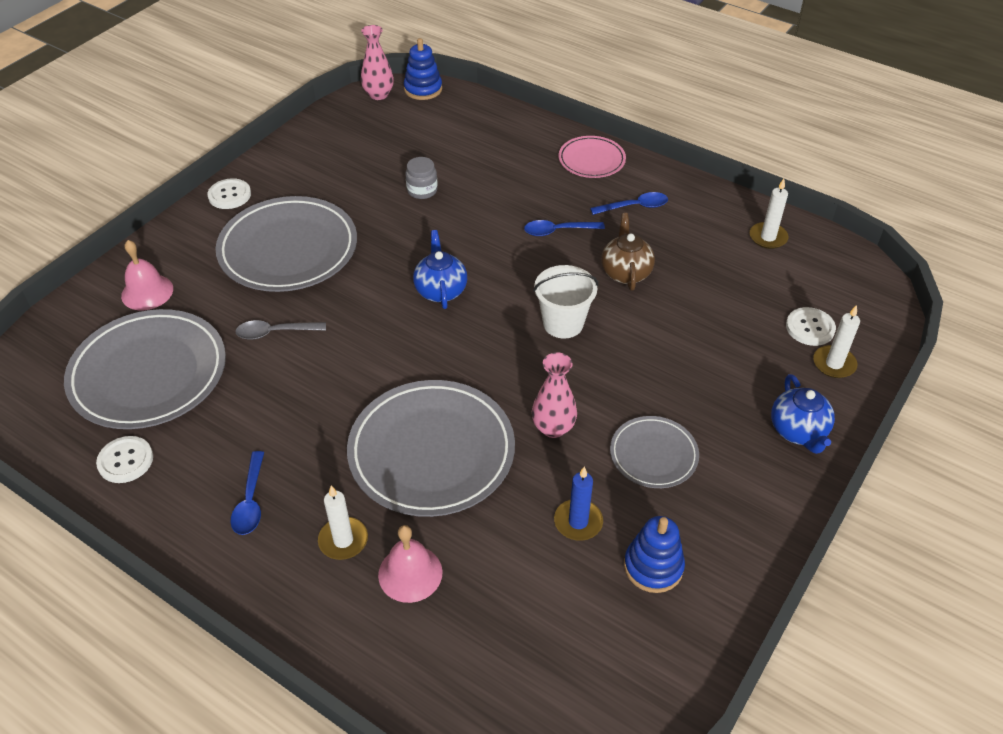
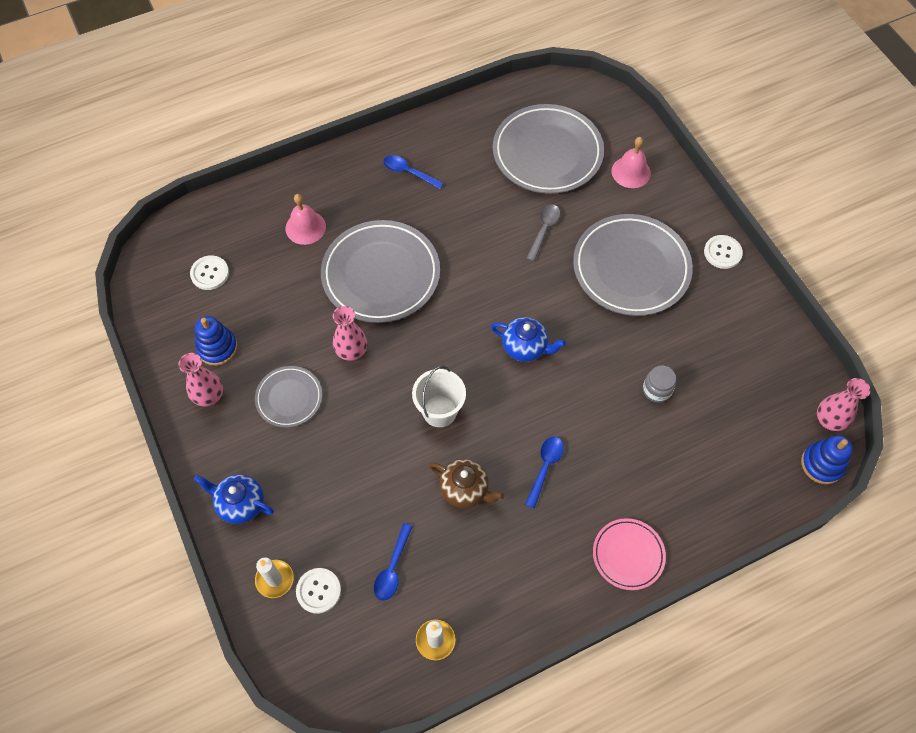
camera: 120 degrees right, 15 degrees up
white button [96,436,153,483] -> white button moved to [190,255,229,290]
white candle [318,486,368,560] -> none
blue candle [554,467,603,541] -> none
blue spoon [590,192,668,215] -> blue spoon moved to [374,523,413,601]
none -> pink vase [178,353,223,407]

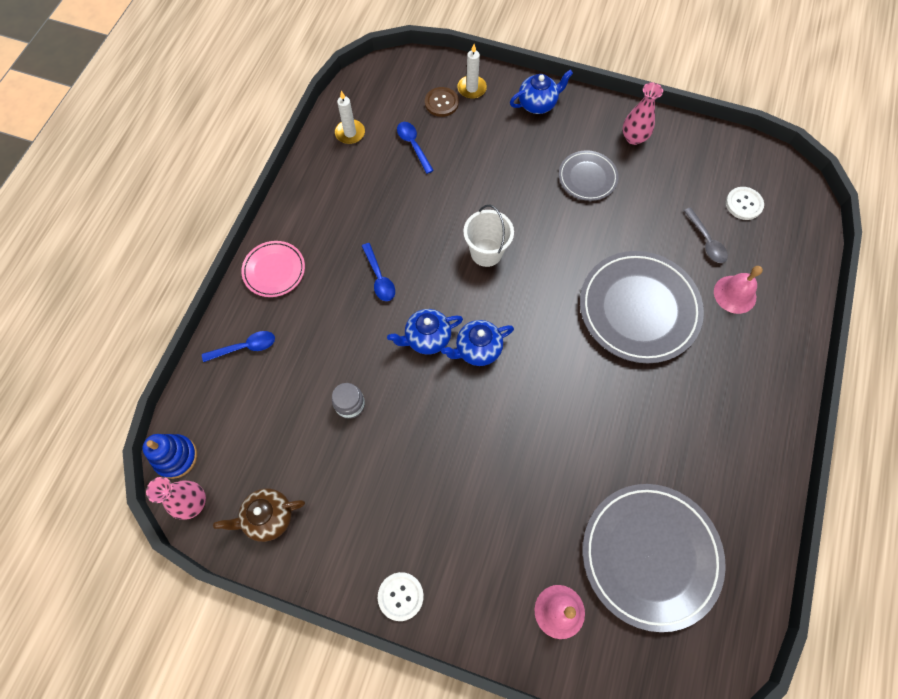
camera: 135 degrees right, 5 degrees up
blue stacking toy [195,316,238,366] -> none
white button [296,568,341,614] -> brown button [425,87,459,117]
pink vase [333,306,367,361] -> none
blue spoon [383,155,444,189] -> blue spoon moved to [202,331,275,362]
brown teapot [429,459,505,508] -> brown teapot moved to [213,488,305,542]
grey spoon [526,204,560,261] -> grey spoon moved to [684,207,728,263]
grey plate [573,214,693,316] -> none
none -> blue teapot [387,309,463,355]

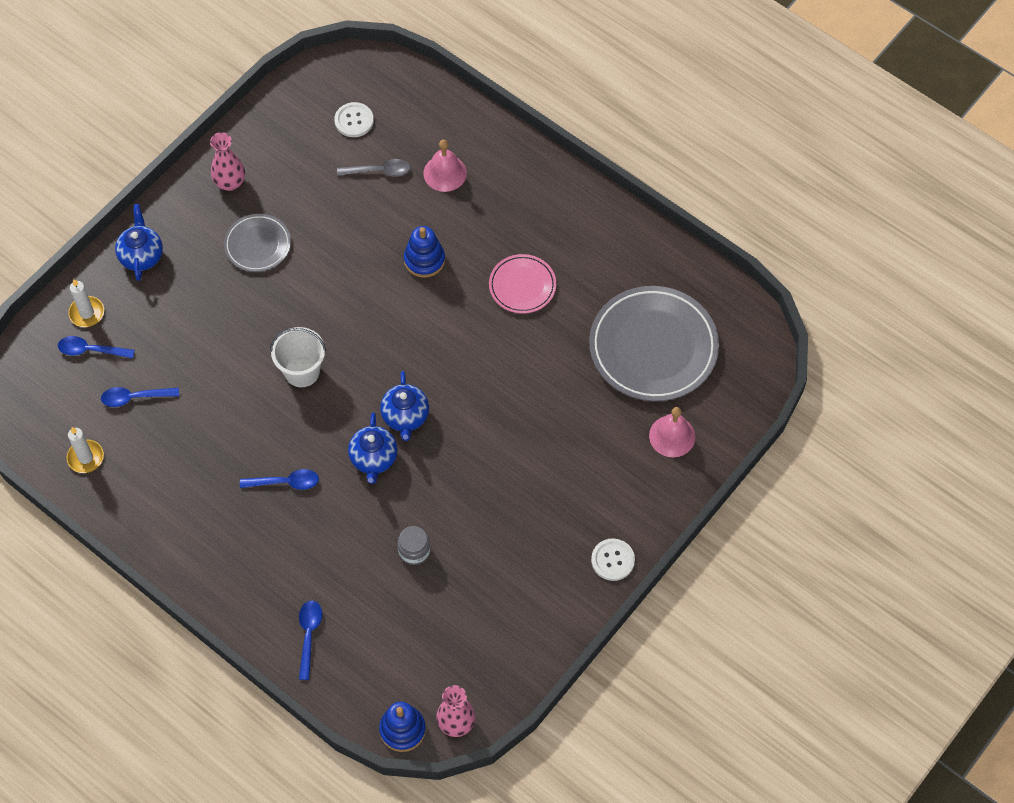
camera: 70 degrees left, 5 degrees down
brown teapot [213,488,305,542] -> none
pink plate [241,241,305,297] -> pink plate moved to [489,254,556,314]
brown button [425,87,459,117] -> blue spoon [58,336,135,359]
grey plate [580,251,704,363] -> blue stacking toy [404,226,445,278]

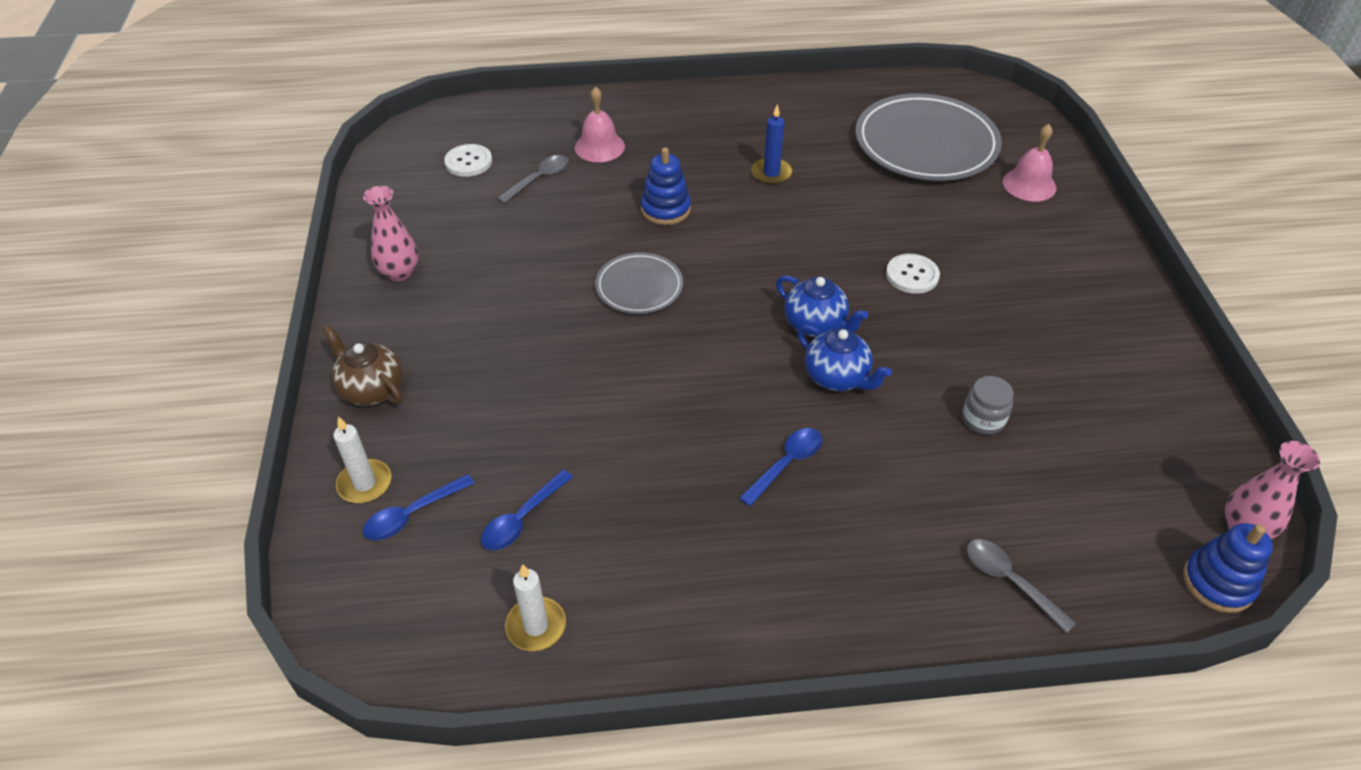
camera: 45 degrees left, 15 degrees down
blue teapot [115,204,163,281] -> brown teapot [322,325,403,406]
grey plate [224,214,291,272] -> grey plate moved to [595,252,683,314]
white bucket [270,327,326,387] -> none
blue spoon [299,600,322,680] -> grey spoon [967,539,1076,633]
pink plate [489,254,556,314] -> blue candle [751,104,793,185]
white button [591,538,635,581] -> white button moved to [886,254,940,294]

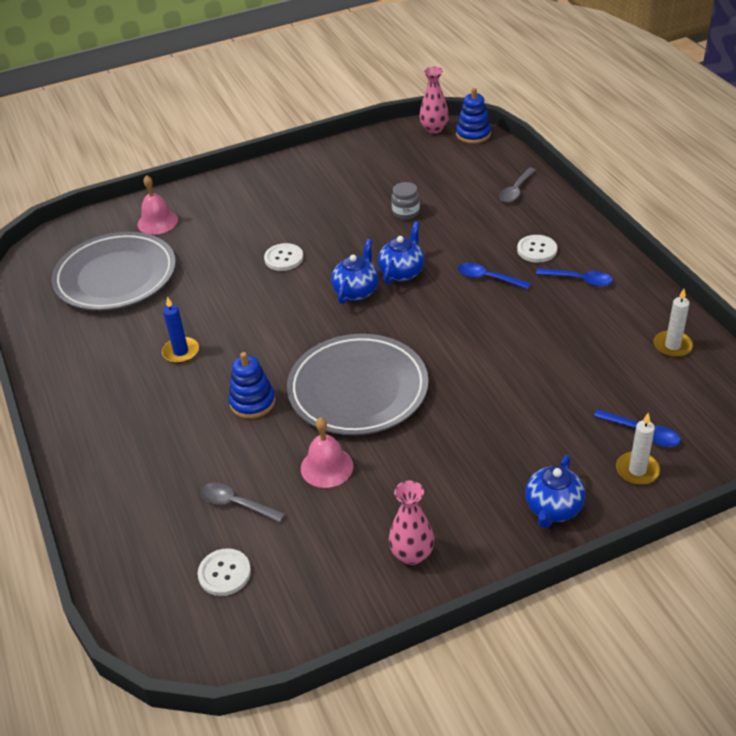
camera: 105 degrees left, 5 degrees down
brown teapot [322,325,403,406] -> blue teapot [525,455,586,529]
blue spoon [481,470,573,550] -> blue spoon moved to [536,268,613,286]
pink bell [575,86,625,162] -> pink bell moved to [301,417,353,488]
grey plate [595,252,683,314] -> grey plate [287,334,428,435], size x1.89
none -> white button [517,235,557,263]

